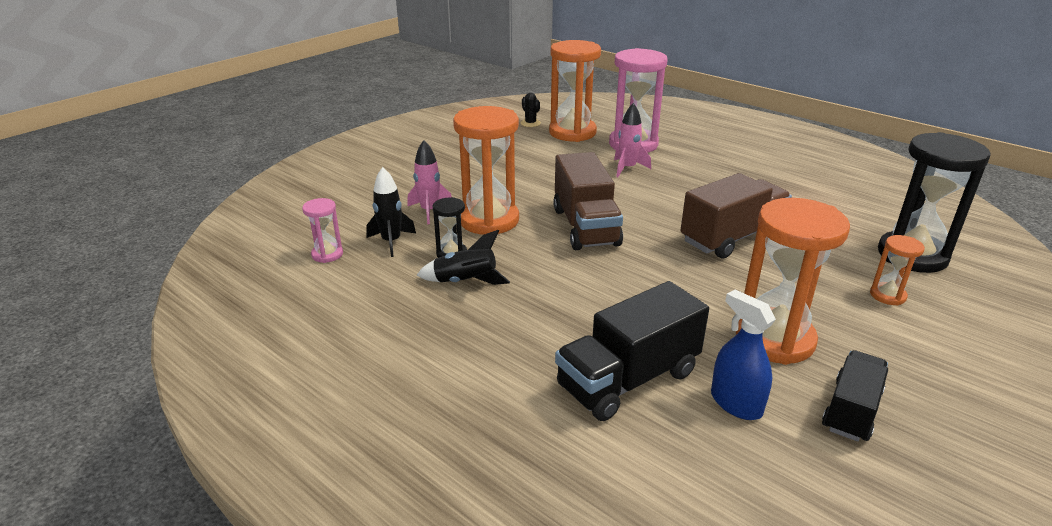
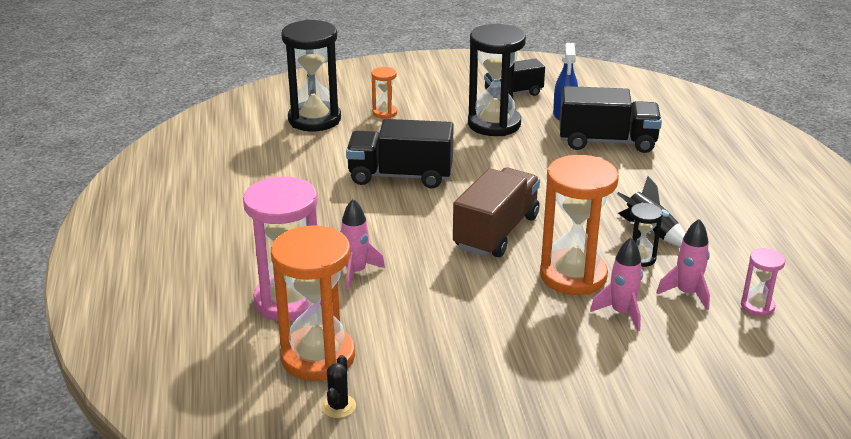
camera: 140 degrees left, 0 degrees up
black rocket [366,167,416,257] -> pink rocket [657,219,710,310]
brown truck [681,173,792,258] -> black truck [346,119,454,188]
orange hourglass [736,198,850,365] -> black hourglass [468,24,526,136]

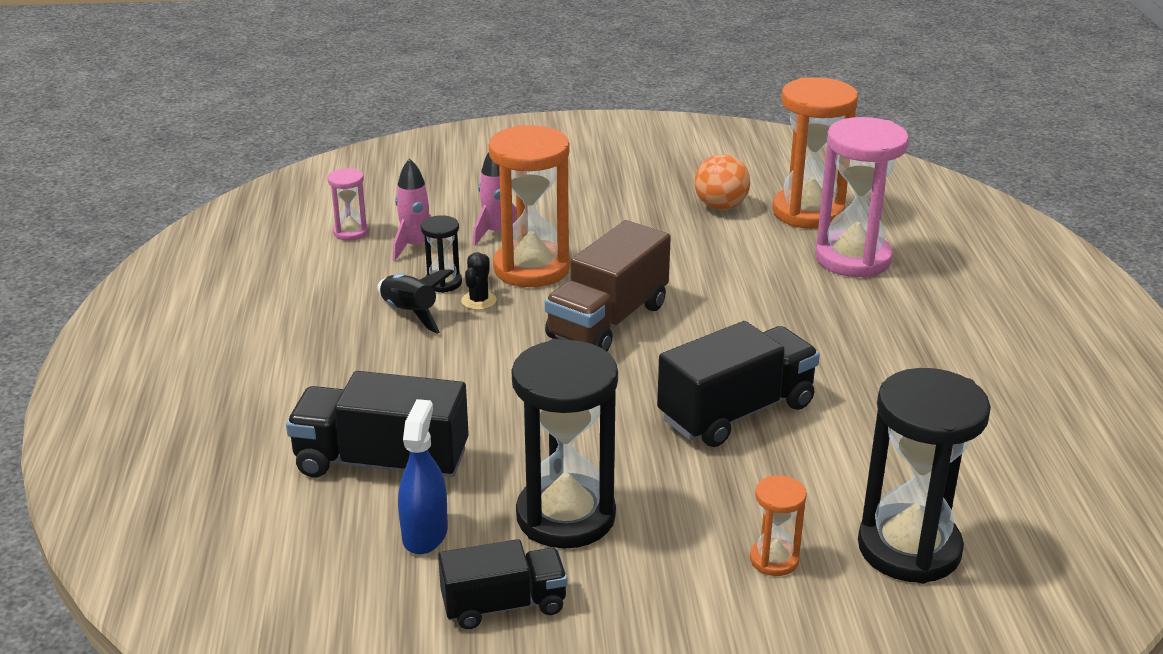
camera: 175 degrees left, 0 degrees up
black cactus [321,355,356,418] -> black cactus moved to [461,252,497,310]
pink rocket [340,199,385,290] -> none
black truck [346,119,454,188] -> black truck turned 45 degrees counterclockwise [657,321,820,447]
none -> orange ball [694,154,750,210]

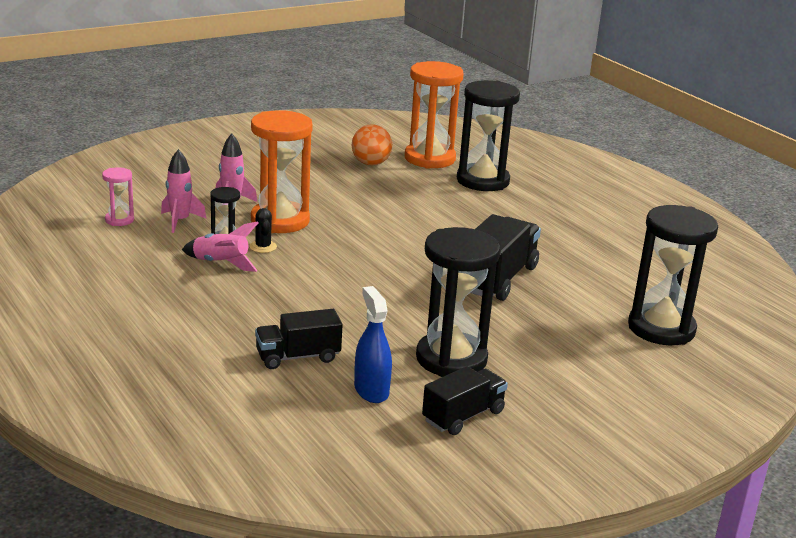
camera: 30 degrees left, 5 degrees down
black truck [286,371,469,478] -> black truck [255,309,343,369], size x0.64
black rocket [377,270,454,334] -> pink rocket [182,221,258,272]
brown truck [545,220,671,352] -> none
orange hourglass [750,475,807,576] -> none
pink hourglass [815,117,909,277] -> black hourglass [457,80,520,191]

